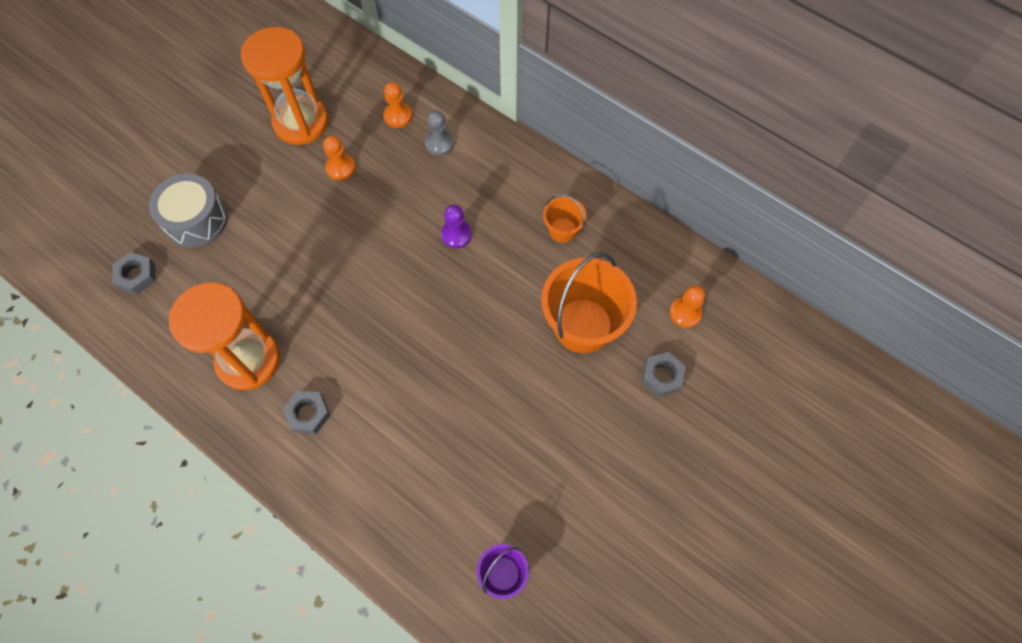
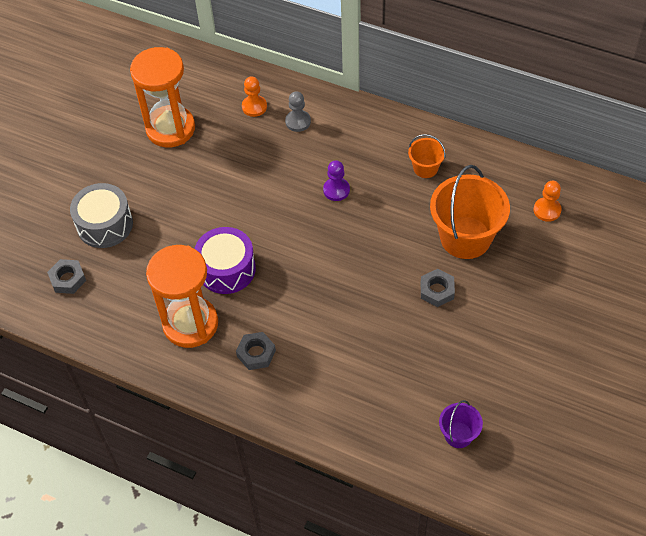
camera: 10 degrees left, 10 degrees down
orange pawn [323,136,355,180] -> none
grey nut [642,352,686,397] -> grey nut moved to [421,269,455,307]
none -> purple drum [195,227,256,294]

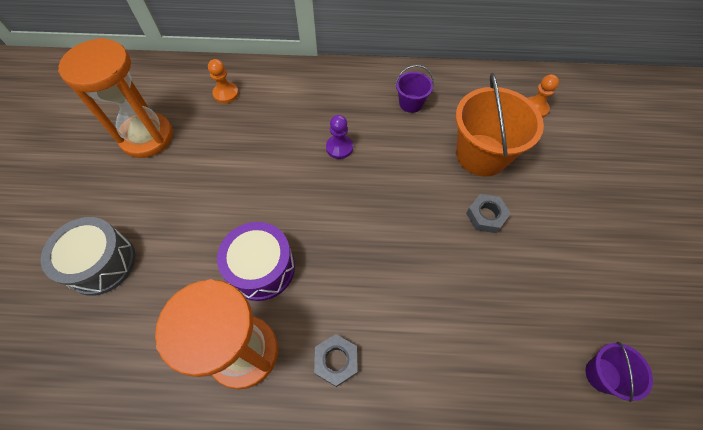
camera: 25 degrees left, 5 degrees up
grey nut [47,259,86,294] -> none
grey pawn [285,91,311,132] -> none
orange bucket [408,134,446,178] -> purple bucket [395,65,434,113]

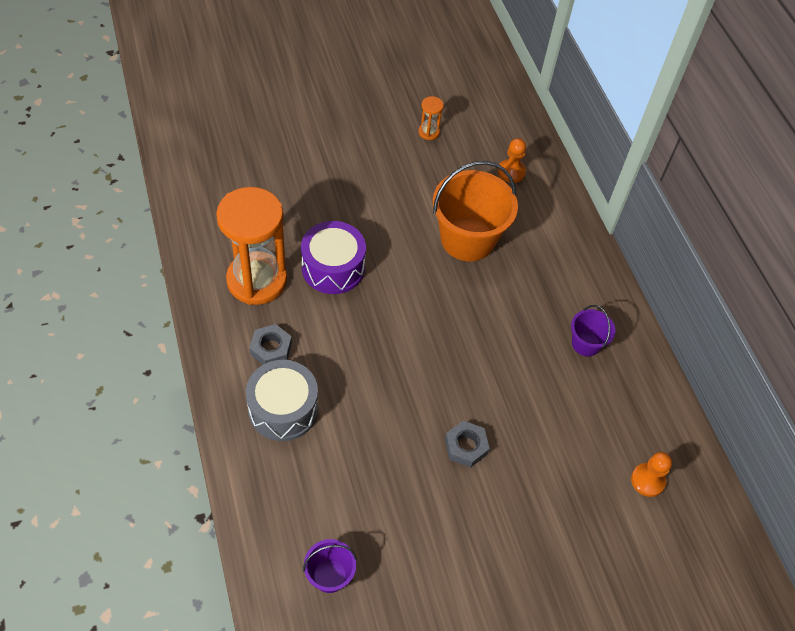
camera: 65 degrees right, 5 degrees down
grey drum [41,217,136,296] -> grey drum moved to [246,360,318,441]
orange hourglass [58,38,173,158] -> orange hourglass [418,96,444,140], size x0.40
purple pawn [326,115,353,159] -> none
orange bucket [456,73,544,177] -> orange bucket moved to [433,161,518,261]

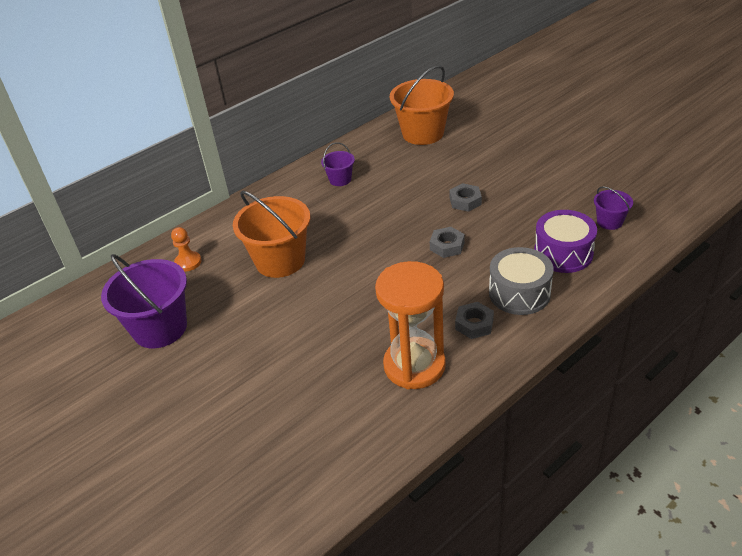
camera: 105 degrees left, 15 degrees down
purple drum [301,221,366,294] -> purple drum moved to [534,210,597,273]
orange hourglass [418,96,444,140] -> purple bucket [101,254,187,348]
orange pawn [631,452,672,497] -> orange bucket [390,65,454,145]
none -> grey nut [430,227,465,258]

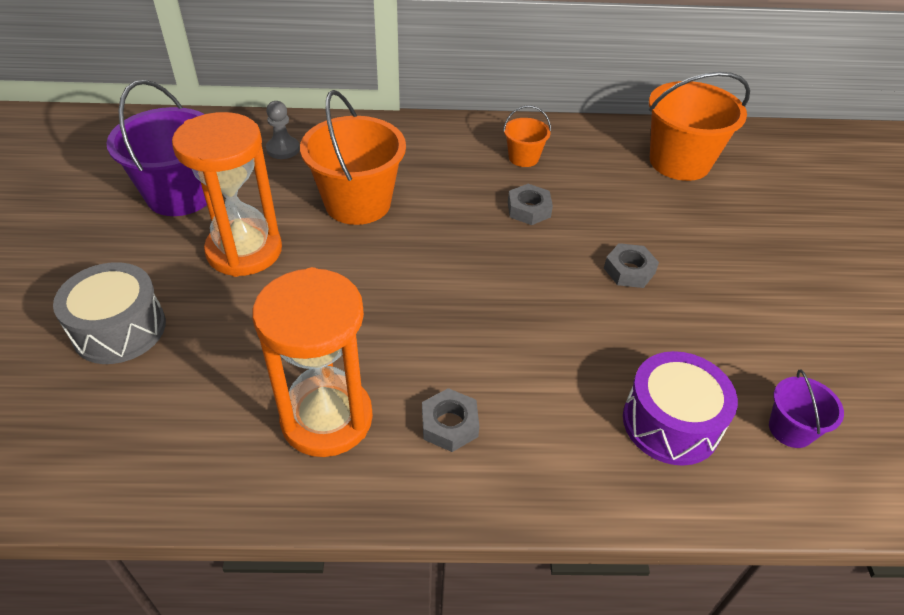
camera: 35 degrees right, 5 degrees up
orange pawn [171,227,201,271] -> grey pawn [266,101,300,159]
purple bucket [321,142,355,186] -> orange bucket [503,105,551,167]
grey nut [430,227,465,258] -> grey nut moved to [508,184,553,225]
grey drum [489,247,554,315] -> grey drum moved to [53,262,166,364]
none -> orange hourglass [172,112,282,277]

